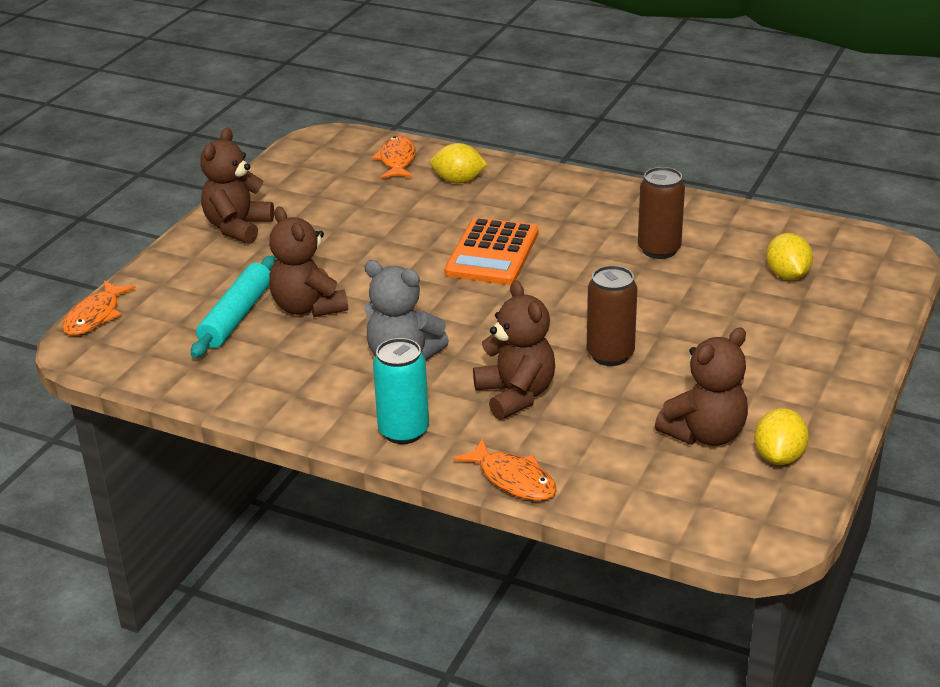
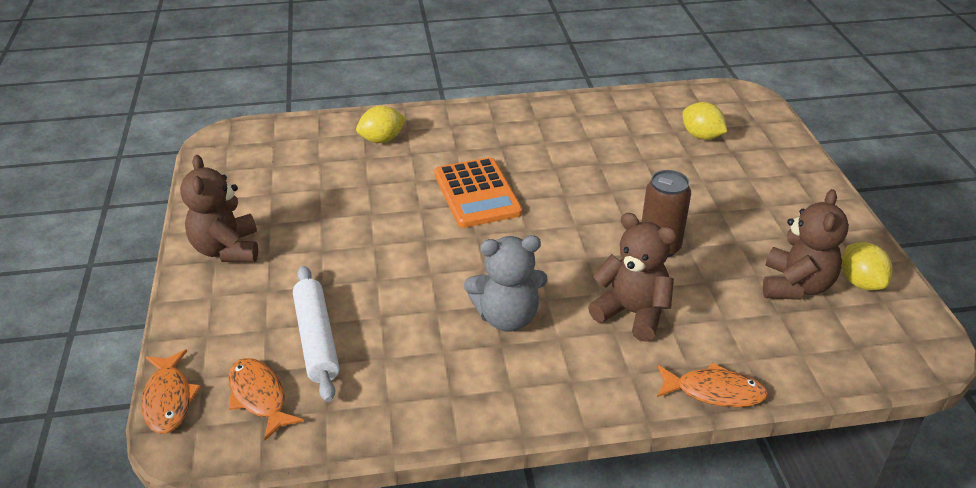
camera: 35 degrees left, 5 degrees up
turquoise rolling pin [191,255,276,358] -> white rolling pin [293,266,339,402]
brown teddy bear [269,206,348,317] -> none
orange fish [372,136,416,179] -> orange fish moved to [228,358,304,440]
turquoise can [373,338,429,444] -> none
brown can [638,167,685,259] -> none

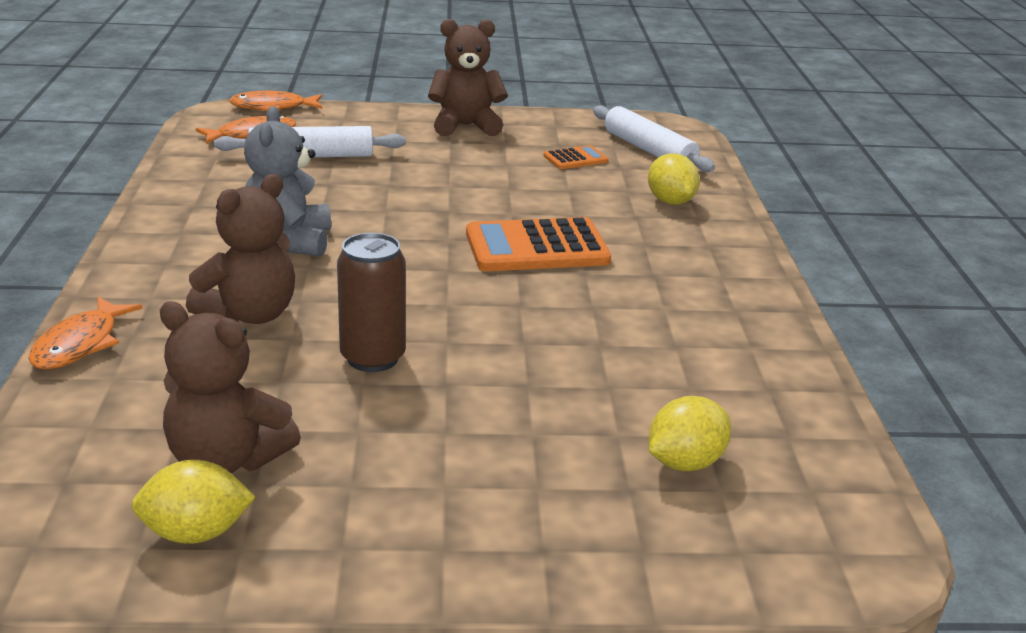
camera: 95 degrees right, 10 degrees down
none -> orange calculator [544,145,608,169]
none -> white rolling pin [593,105,715,172]

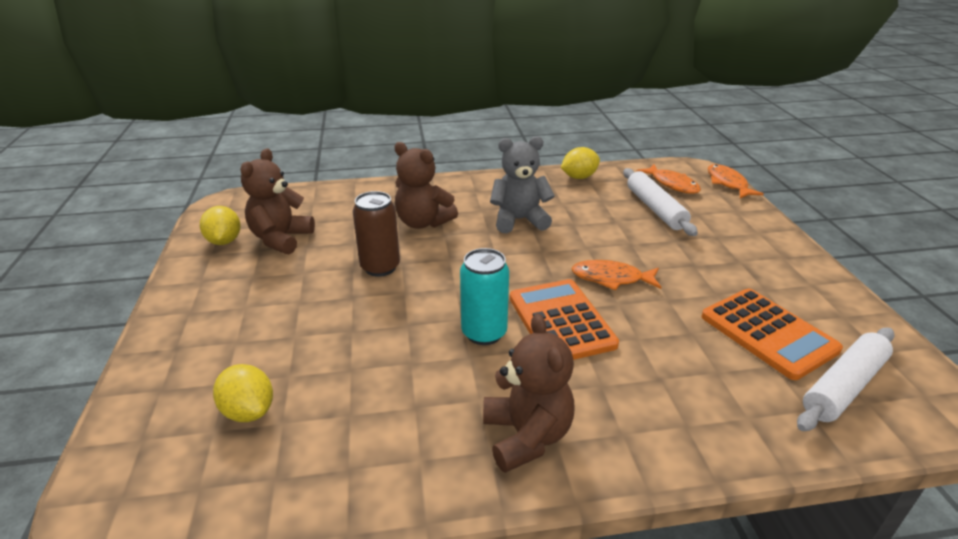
camera: 85 degrees right, 5 degrees up
orange fish [28,296,142,369] -> orange fish moved to [571,260,661,290]
brown teddy bear [428,19,508,136] -> brown teddy bear moved to [483,314,575,473]
orange calculator [544,145,608,169] -> orange calculator [701,289,843,380], size x2.01
yellow lemon [648,153,700,205] -> yellow lemon moved to [561,147,600,179]
none -> turquoise can [460,248,509,345]

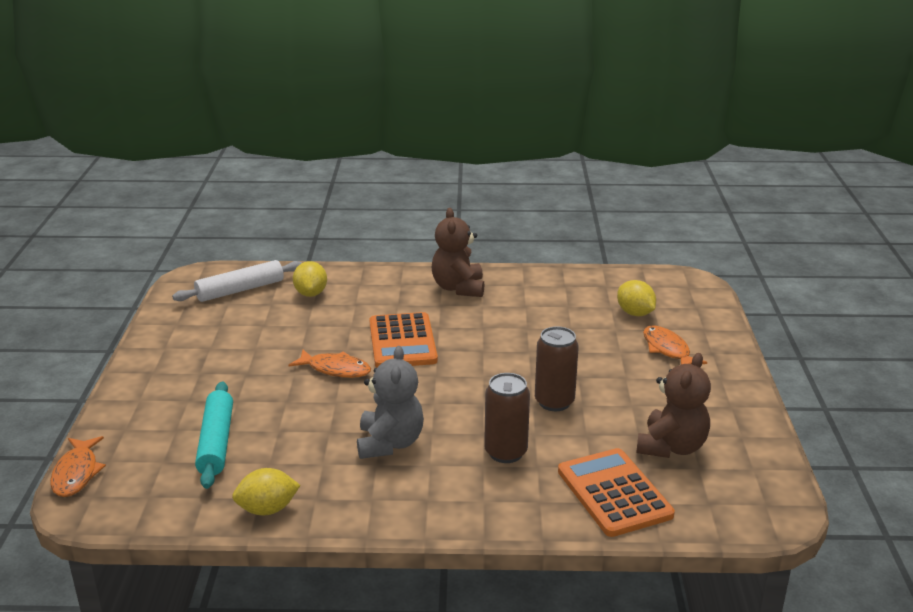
camera: 170 degrees left, 5 degrees down
yellow lemon [200,206,241,245] -> yellow lemon moved to [293,261,327,297]
brown teddy bear [394,142,458,229] -> brown can [484,373,530,463]
turquoise can [460,248,509,345] -> none
grey teddy bear [490,136,555,233] -> grey teddy bear turned 90 degrees counterclockwise [357,346,424,459]
white rolling pin [623,168,698,236] -> turquoise rolling pin [195,381,233,489]
orange fish [636,164,701,194] -> orange fish moved to [643,325,707,364]
orange calculator [701,289,843,380] -> orange calculator moved to [558,448,675,537]

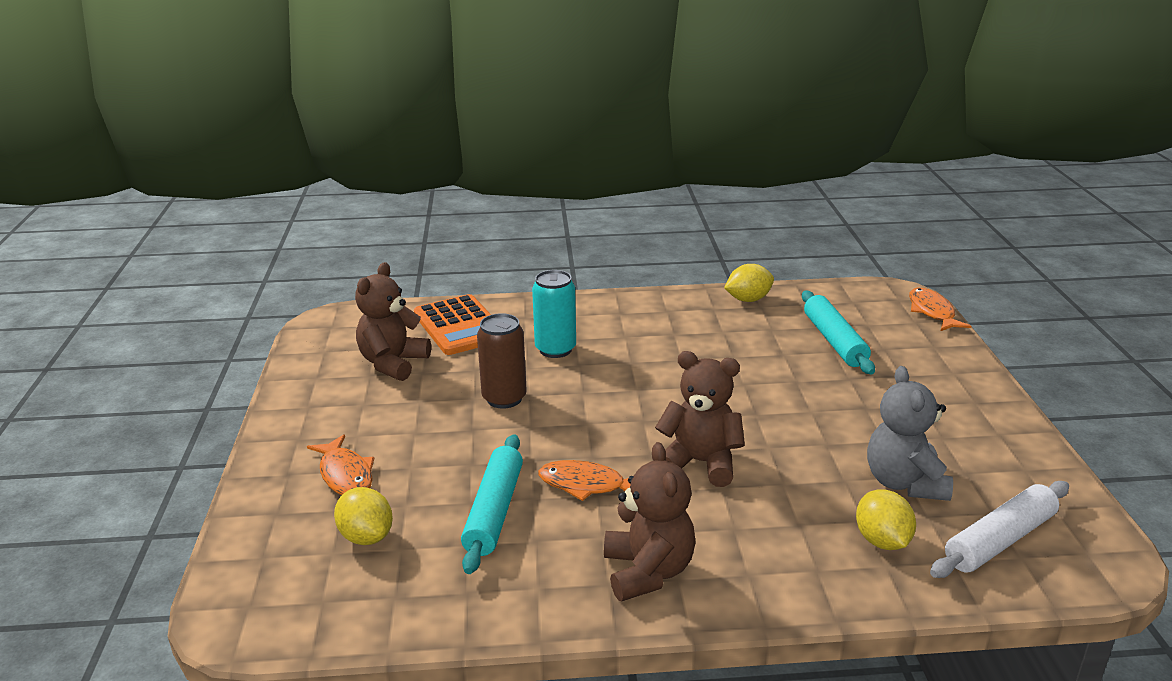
camera: 175 degrees right, 0 degrees up
orange fish [289,350,371,378] -> orange fish moved to [538,460,631,501]
grey teddy bear [357,346,424,459] -> grey teddy bear moved to [867,366,953,501]
orange calculator [369,312,438,367] -> brown teddy bear [655,351,745,487]
brown can [484,373,530,463] -> turquoise can [532,270,576,358]
none -> turquoise rolling pin [461,434,523,574]

